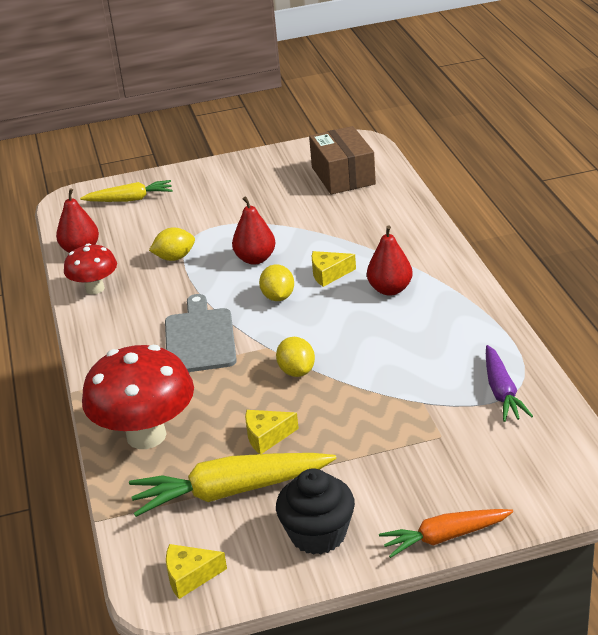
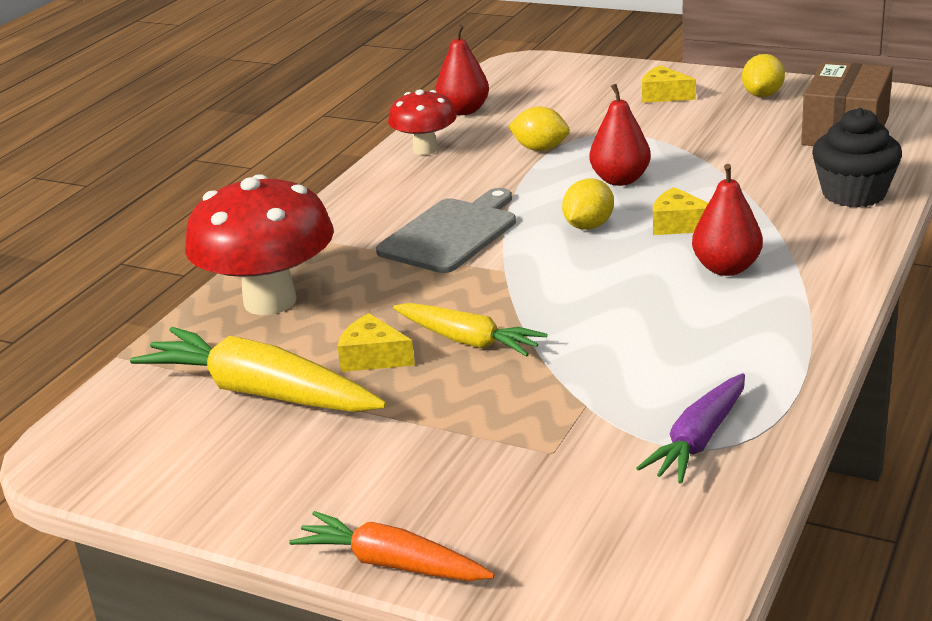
camera: 40 degrees right, 5 degrees down
yellow carrot [80,180,172,202] -> yellow carrot moved to [393,303,548,357]
yellow cheese [166,544,227,599] -> yellow cheese moved to [642,65,696,103]
yellow lemon [276,337,315,377] -> yellow lemon moved to [742,54,785,97]
black cupcake [276,468,355,555] -> black cupcake moved to [812,108,902,208]

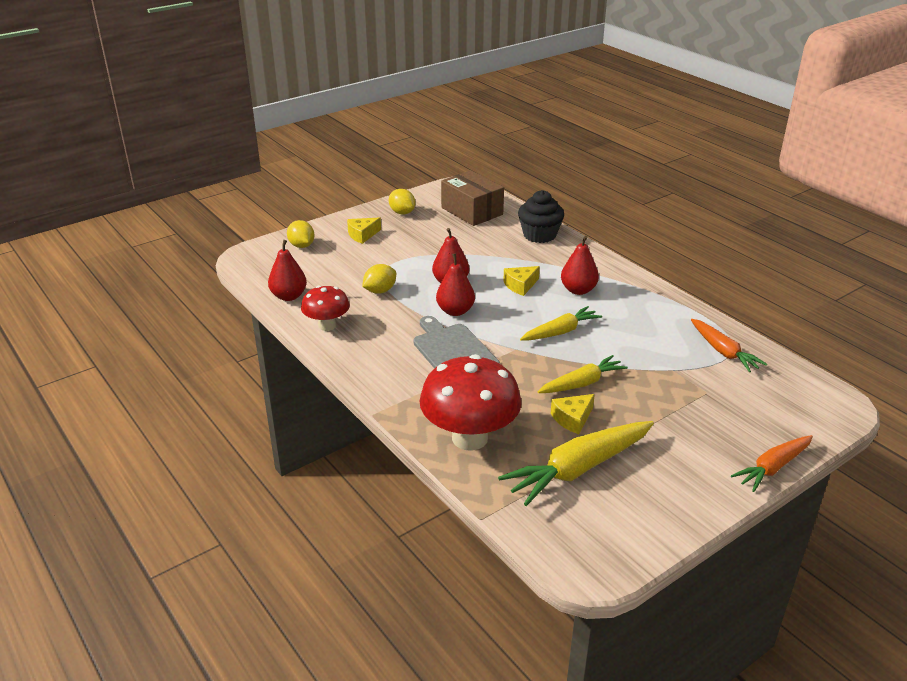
camera: 65 degrees left, 5 degrees up
yellow lemon [562,178,614,230] -> yellow lemon moved to [287,220,315,248]
purple carrot [636,373,745,484] -> orange carrot [691,319,767,372]
none -> red pear [436,253,475,316]
none -> yellow carrot [520,306,602,341]

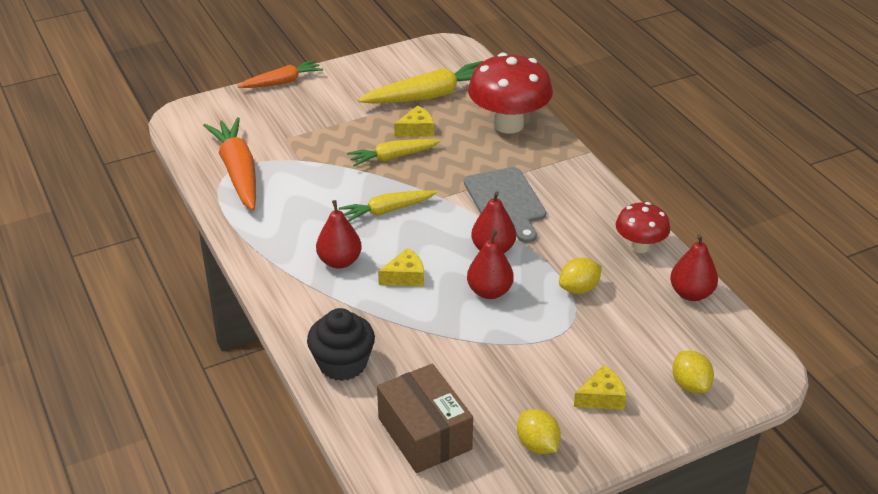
camera: 170 degrees left, 5 degrees up
orange carrot [691,319,767,372] -> orange carrot [203,117,256,211], size x1.61

